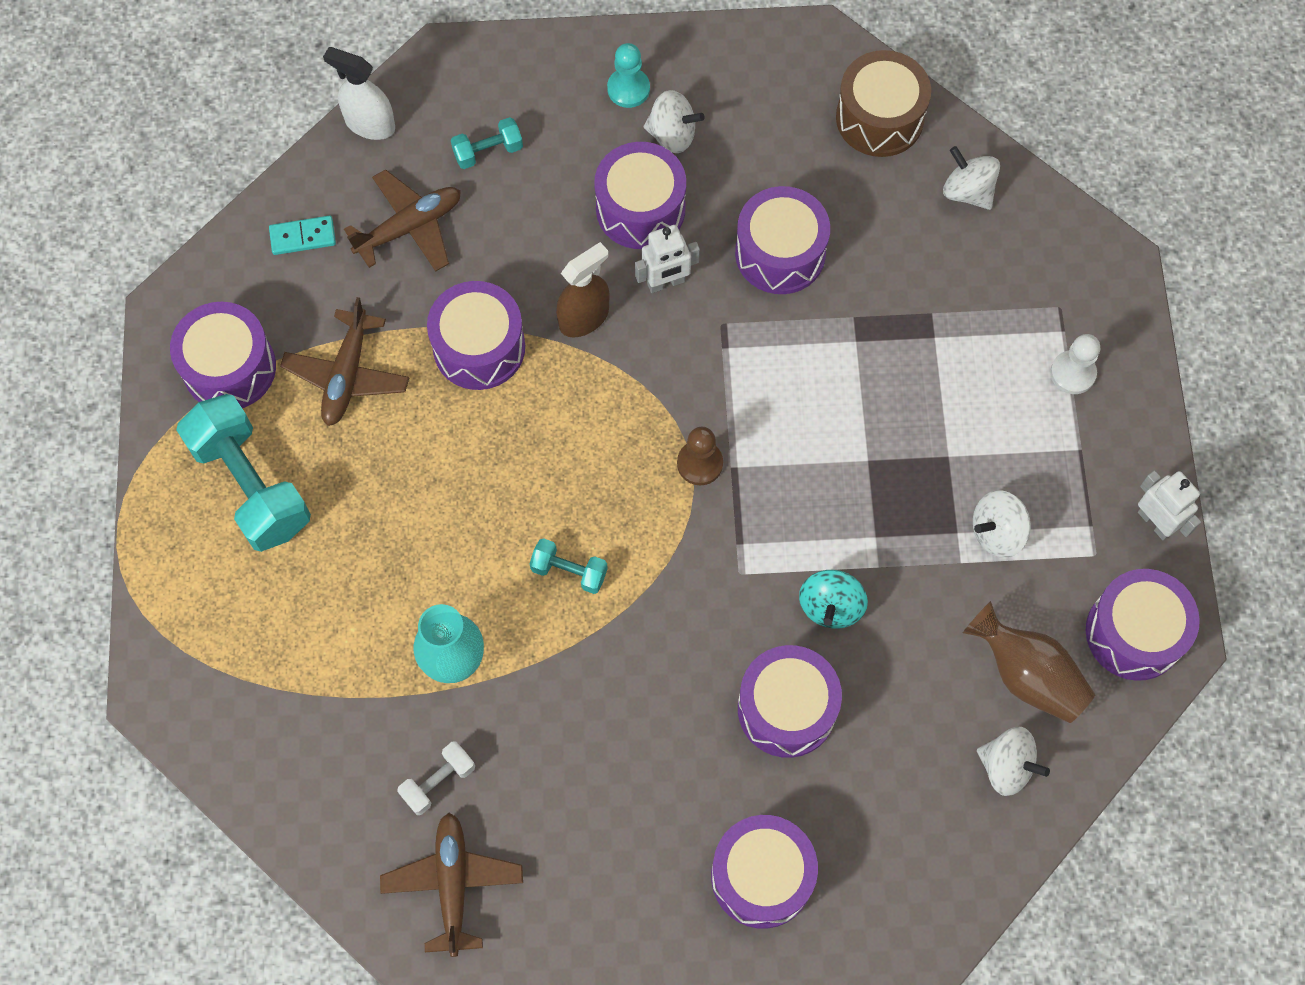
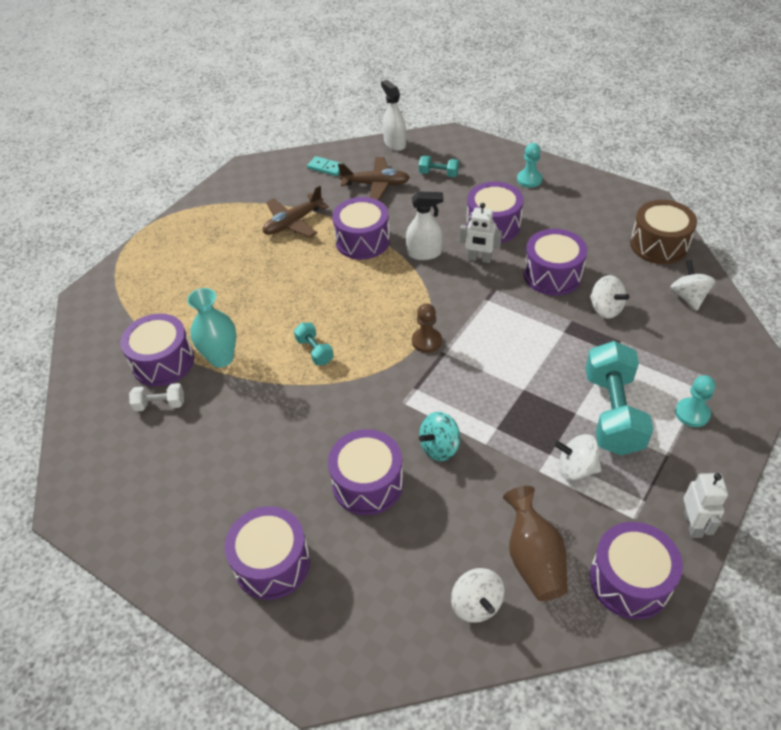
camera: 40 degrees right, 20 degrees down
purple drum [170,302,276,408] -> purple drum moved to [120,313,194,386]
turquoise dumbbell [176,394,311,552] -> turquoise dumbbell moved to [585,341,653,456]
brown plane [380,813,523,957] -> none
brown spray bottle [556,242,610,338] -> white spray bottle [406,191,443,260]
white spinning top [644,90,705,153] -> white spinning top moved to [590,275,629,318]
white pawn [1050,334,1101,394] -> turquoise pawn [675,375,715,427]

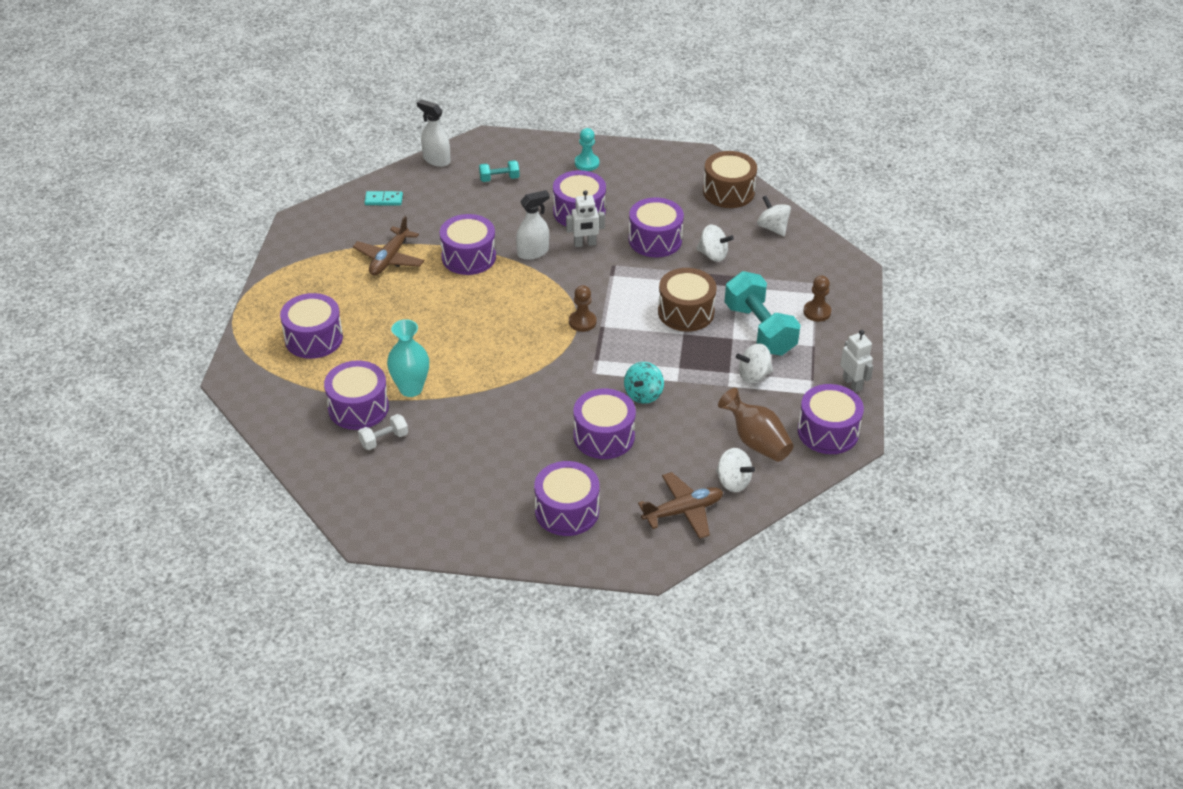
camera: 30 degrees left, 5 degrees down
turquoise dumbbell [294,323,334,365] -> none
brown plane [338,157,410,200] -> brown plane moved to [638,472,723,539]
turquoise pawn [675,375,715,427] -> brown pawn [803,275,831,322]
none -> purple drum [280,293,343,359]
none -> brown drum [658,268,717,332]

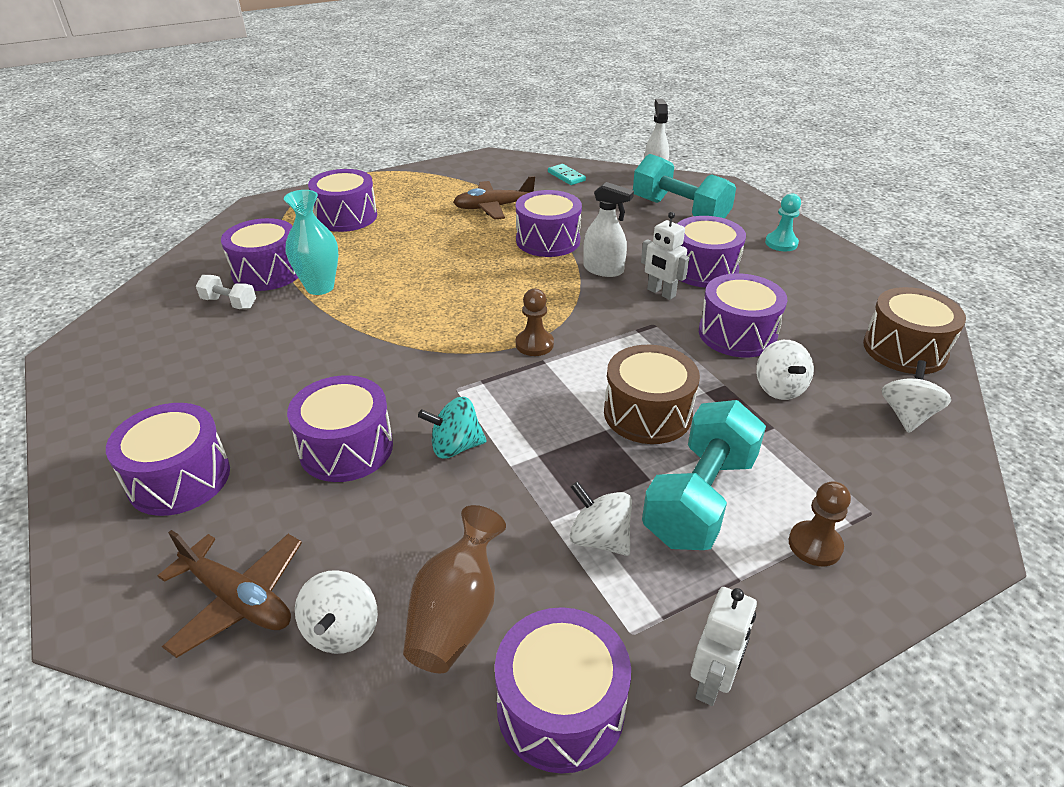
camera: 55 degrees right, 5 degrees down
turquoise dumbbell [479,160,520,182] -> turquoise dumbbell [633,154,736,219], size x2.10

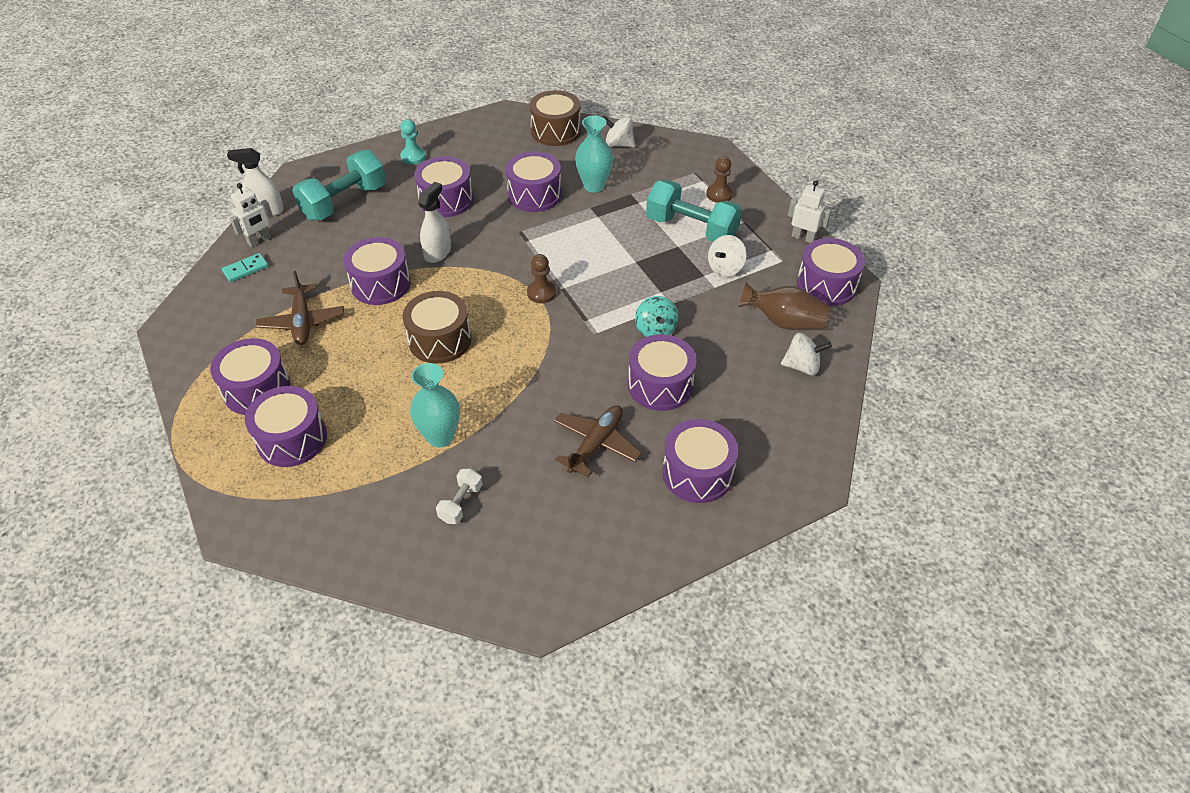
camera: 90 degrees left, 10 degrees up
brown plane [158,530,302,658] -> brown plane moved to [554,405,642,477]
purple drum [221,218,298,291] -> purple drum moved to [210,338,291,415]
brown drum [604,345,700,444] -> brown drum moved to [402,291,471,364]
white robot [641,212,689,300] -> white robot moved to [230,183,273,247]
white spinning top [756,340,814,400] -> turquoise vase [575,116,613,193]

